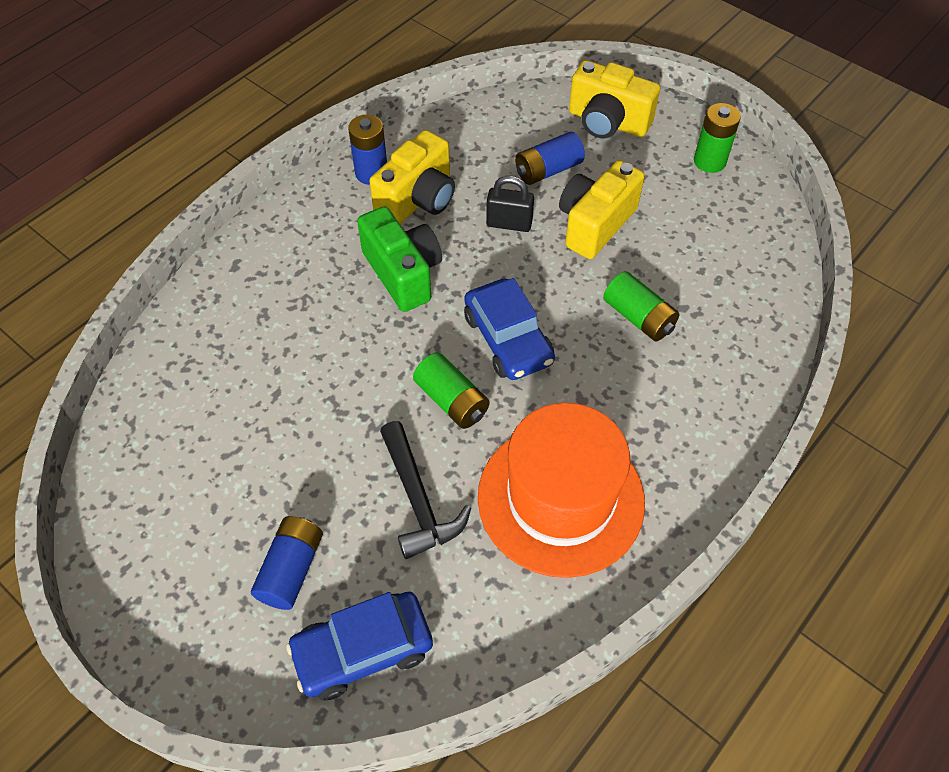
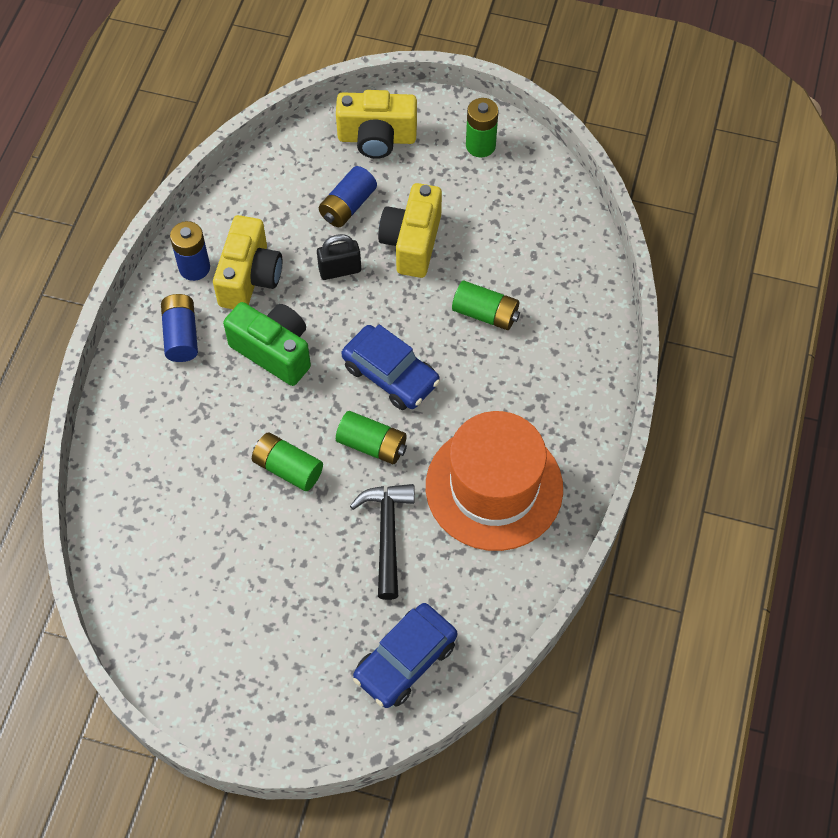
camera: 25 degrees left, 5 degrees up
blue battery [251,516,323,610] -> blue battery moved to [161,294,198,362]
black hammer [380,421,471,559] -> black hammer turned 135 degrees counterclockwise [350,484,415,600]
none -> green battery [252,432,323,491]

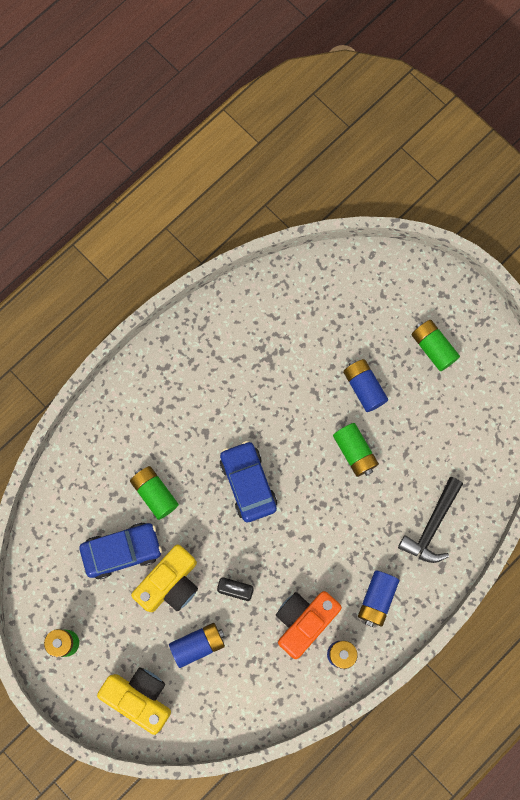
camera: 150 degrees left, 15 degrees up
yellow camera [213,215,282,309] -> orange camera [276,591,342,659]
green camera [223,302,311,386] -> none
green battery [336,411,407,464] -> green battery moved to [411,320,460,371]
black hammer [350,484,415,600] -> black hammer moved to [398,477,463,563]
blue car [353,603,457,708] -> blue car moved to [79,523,162,579]
orange hat [426,411,563,551] -> none
none -> blue battery [343,359,388,412]

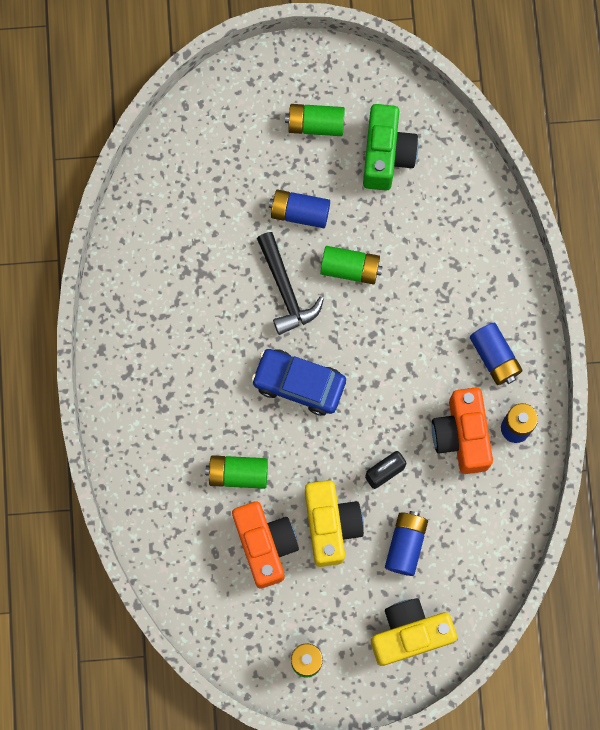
camera: 50 degrees left, 0 degrees up
blue car [79,523,162,579] -> orange camera [232,501,299,588]
black hammer [398,477,463,563] -> black hammer moved to [257,232,324,335]
none -> green camera [363,104,418,190]

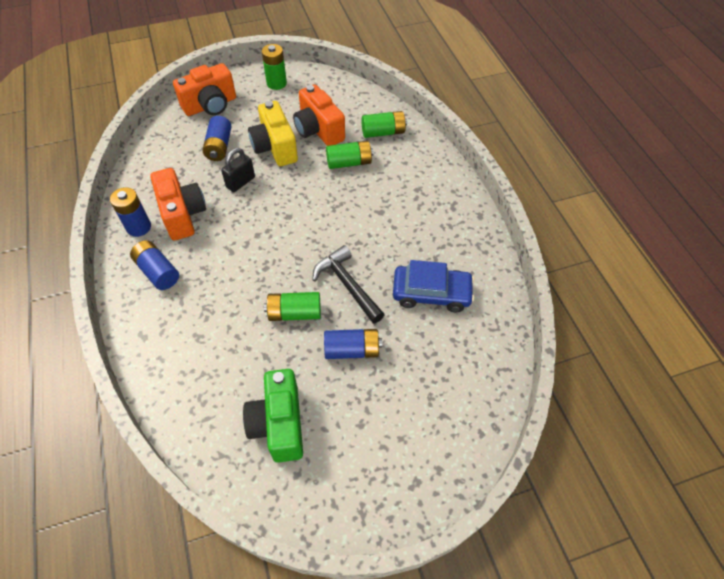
camera: 165 degrees right, 20 degrees down
blue car [251,349,346,416] -> blue car moved to [393,260,474,312]
green battery [285,104,345,136] -> green battery moved to [362,111,407,138]
yellow camera [371,598,457,666] -> orange camera [173,63,236,116]

